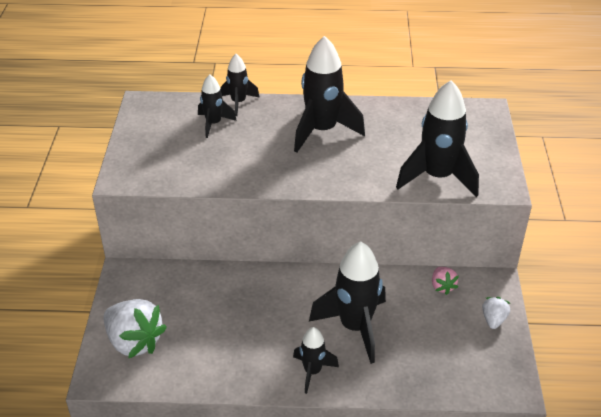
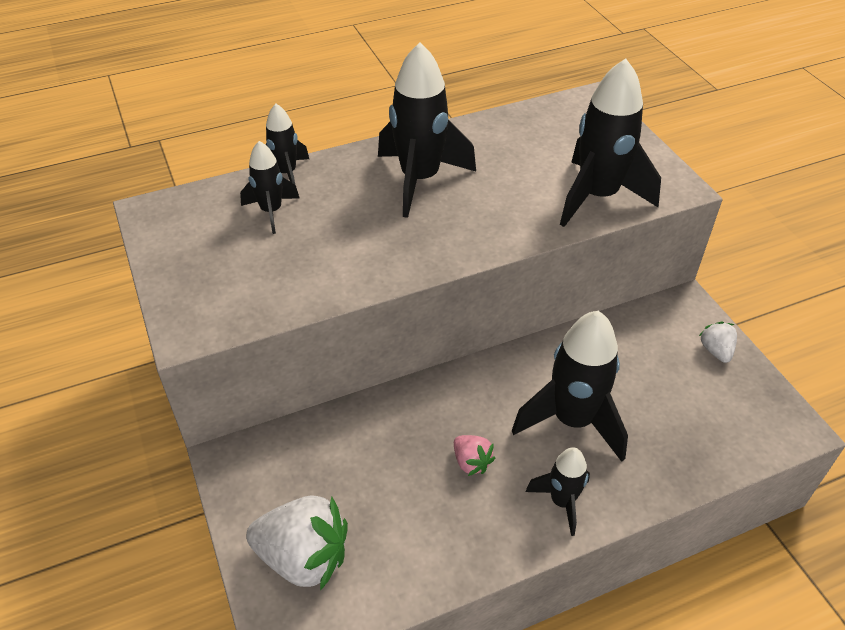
camera: 25 degrees left, 5 degrees up
pink strawberry [432,267,459,295] -> pink strawberry moved to [454,435,495,476]

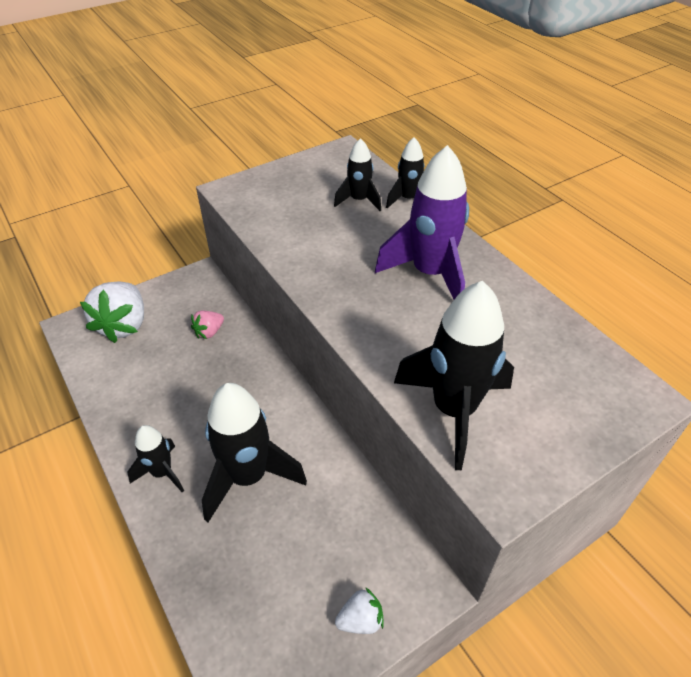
camera: 80 degrees right, 0 degrees up
black rocket [378,42,476,218] -> purple rocket [375,145,469,299]
pink strawberry [454,435,495,476] -> pink strawberry moved to [191,311,224,339]

